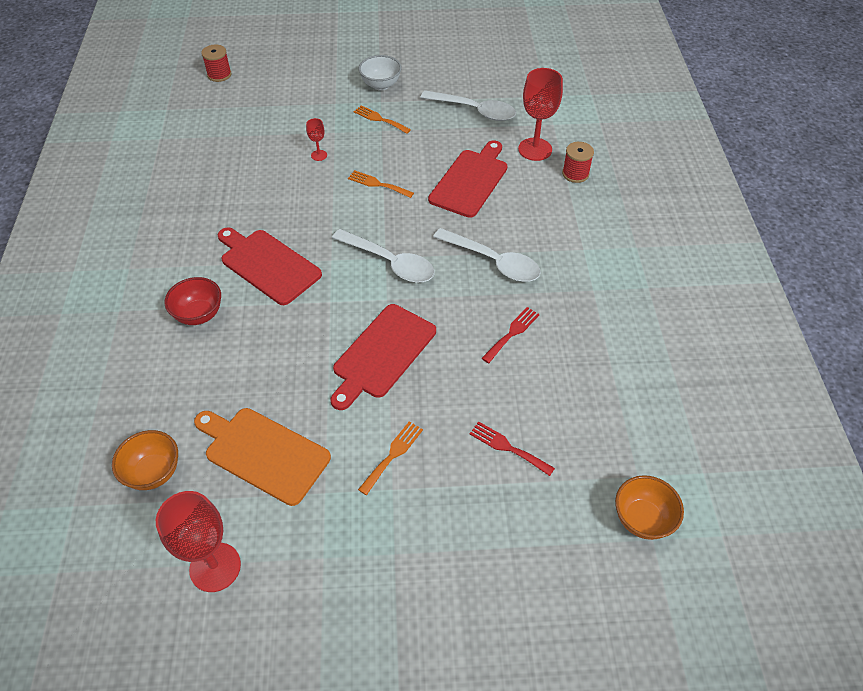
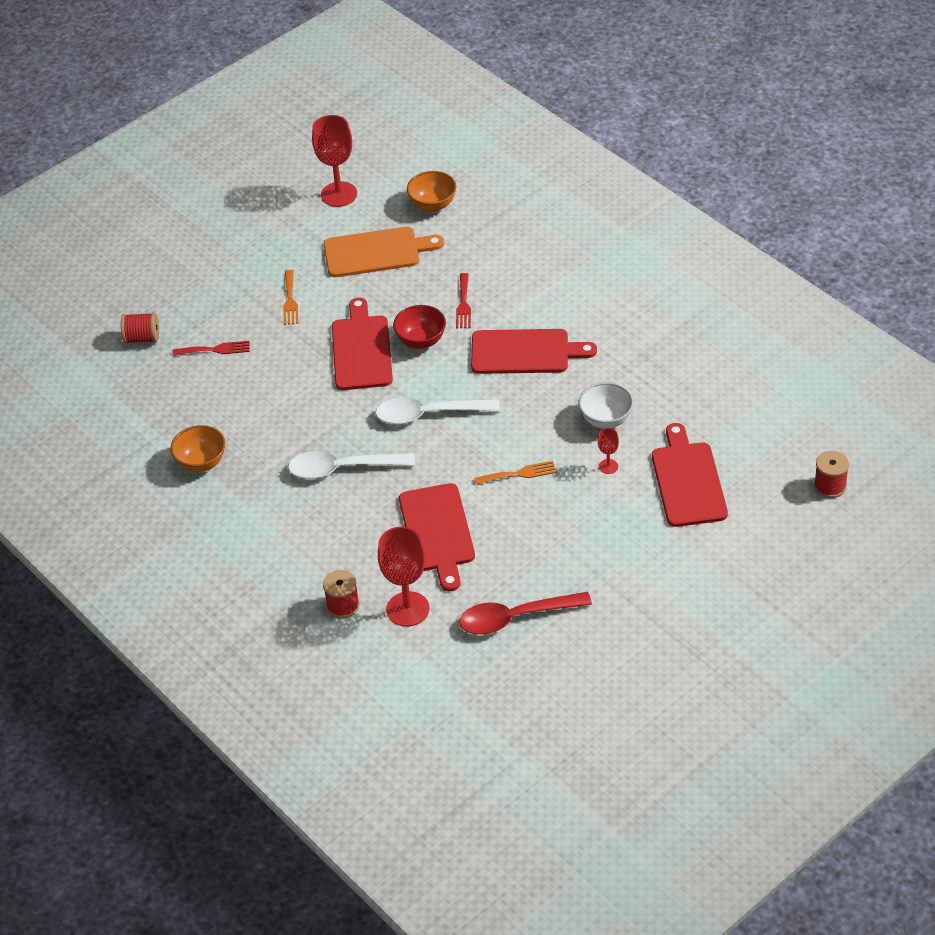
camera: 145 degrees right, 5 degrees down
red bowl [164,277,221,325] -> red bowl moved to [393,305,446,349]
orange fork [354,105,411,134] -> none
white bowl [359,55,402,91] -> white bowl moved to [579,382,633,429]
white spoon [420,90,516,121] -> red spoon [459,592,592,635]
red fork [482,307,539,363] -> red fork moved to [456,273,471,329]
orange bowl [615,475,684,540] -> orange bowl moved to [170,425,225,472]
none -> red spool [121,313,159,344]
none -> red cutting board [652,423,728,527]

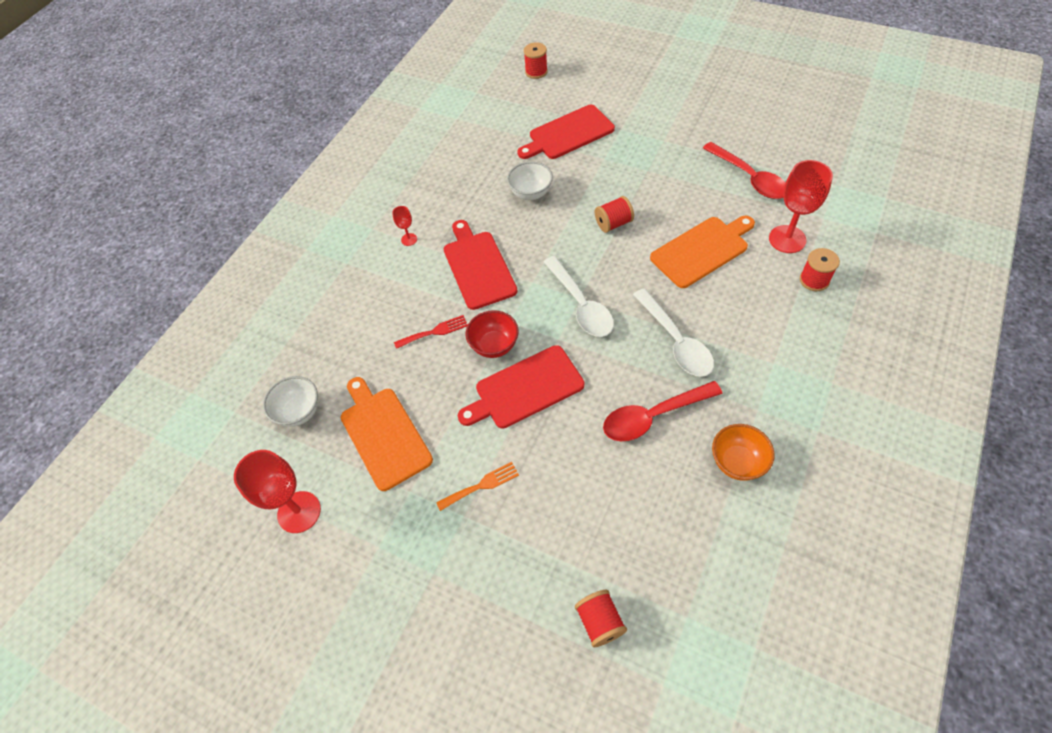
camera: 110 degrees left, 10 degrees up
red fork [173,341,250,356] -> none
red cutting board [399,483,475,591] -> orange cutting board [650,216,755,288]
orange bowl [407,171,456,212] -> white bowl [263,376,318,427]
orange fork [474,461,556,485] -> red spool [595,196,634,233]
red goblet [598,428,619,474] -> red goblet moved to [392,206,417,246]
none -> red spoon [603,381,723,441]

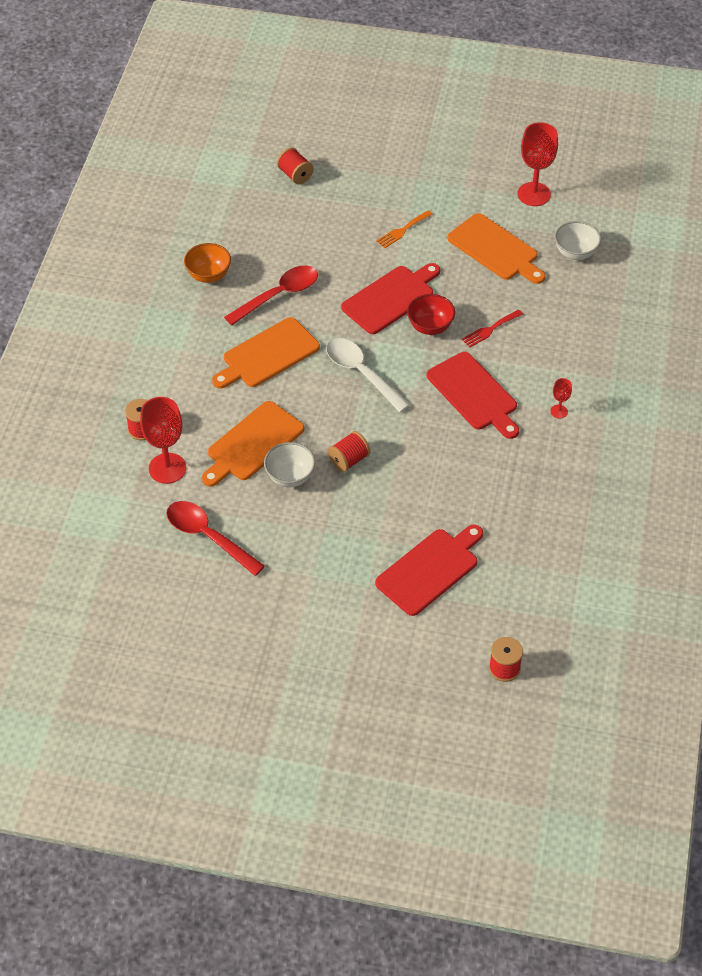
camera: 160 degrees right, 5 degrees down
white bowl [507,161,553,200] -> white bowl moved to [264,442,315,487]
white spoon [633,288,714,377] -> orange cutting board [212,317,320,389]

